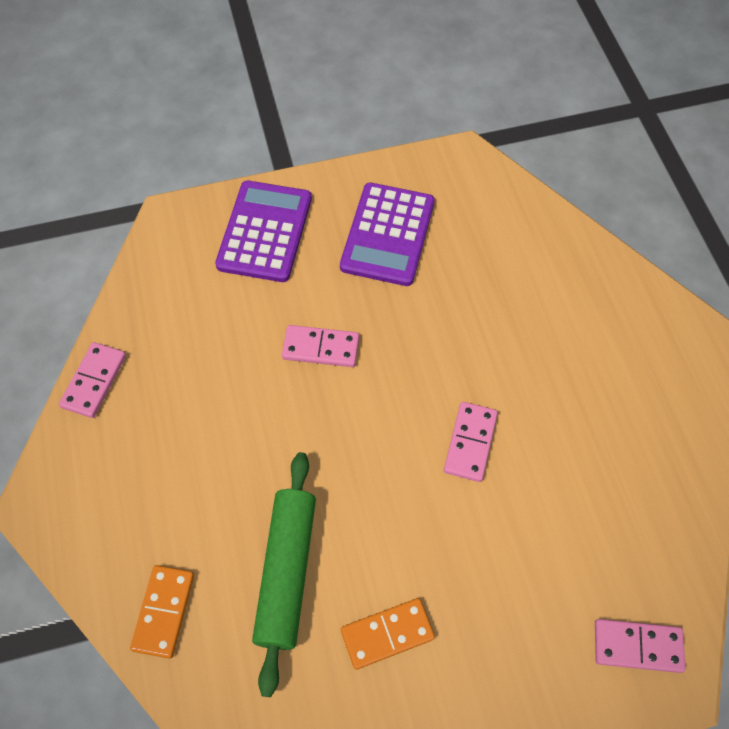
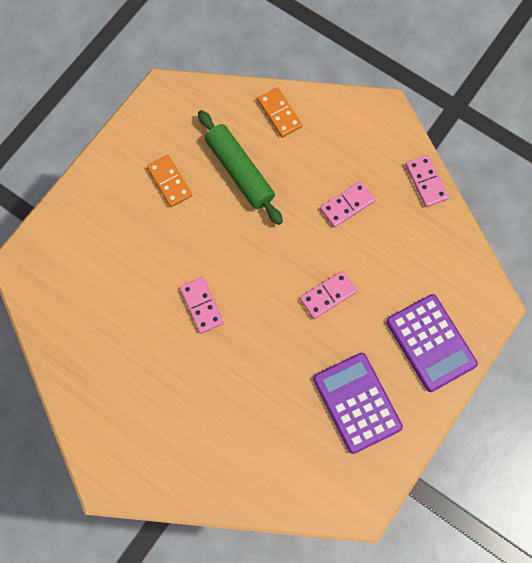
camera: 140 degrees right, 10 degrees up
orange domino [341,598,435,670] -> orange domino turned 60 degrees counterclockwise [147,155,192,207]
pink domino [595,619,686,673] -> pink domino moved to [320,181,375,227]

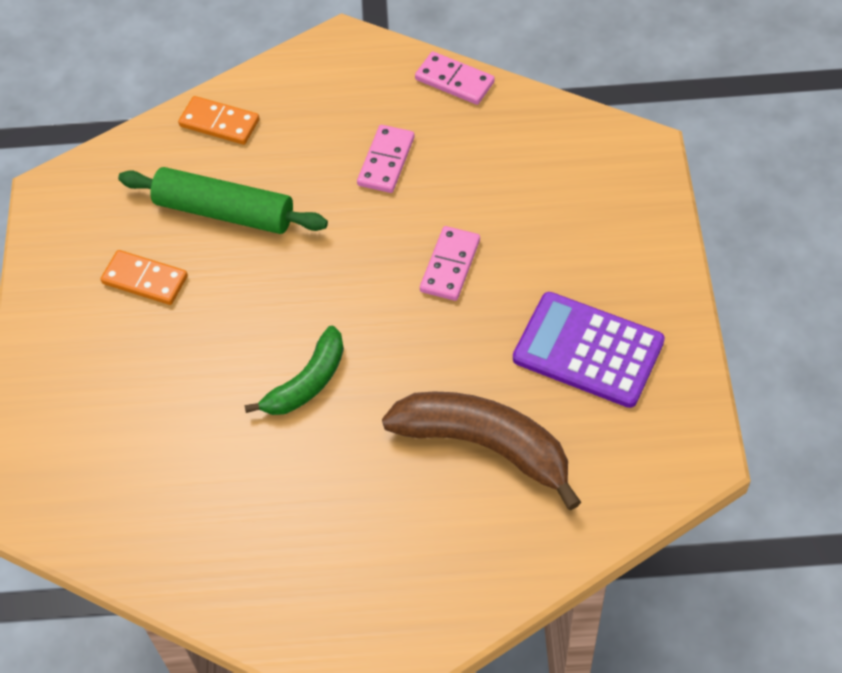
camera: 35 degrees left, 15 degrees down
pink domino [180,277,224,334] -> green banana [244,326,344,415]
purple calculator [386,294,478,392] -> none
none -> brown banana [382,391,581,510]

